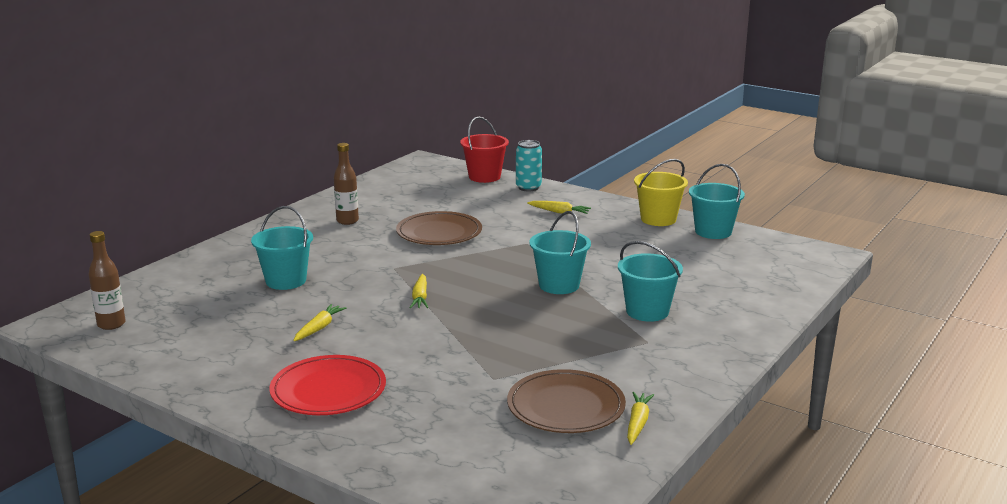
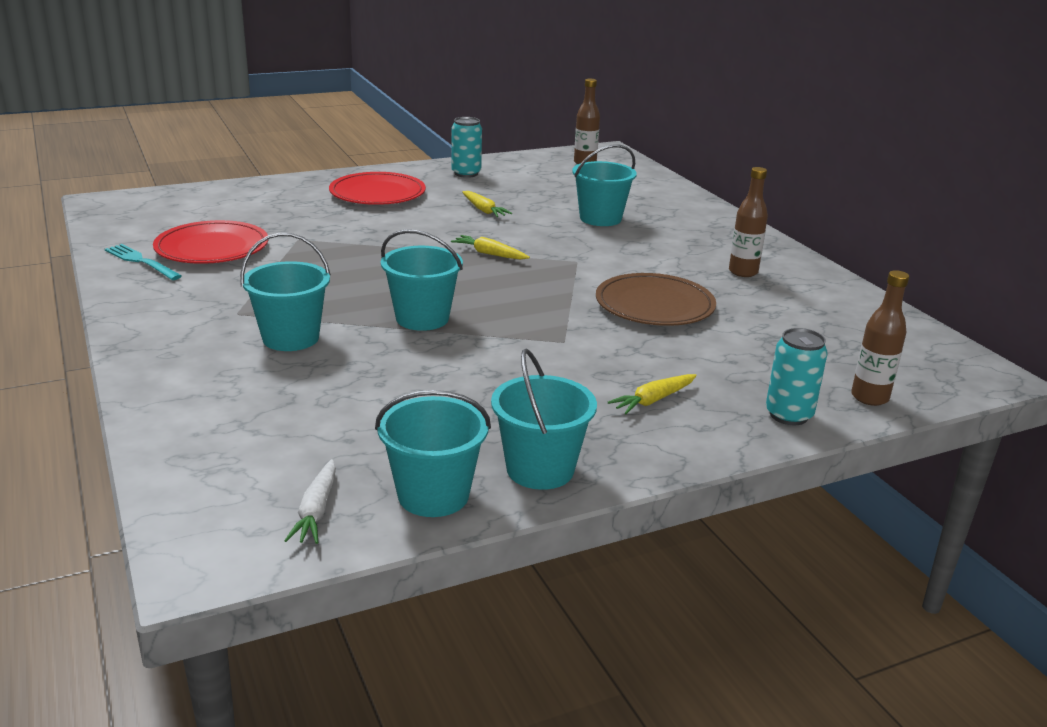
camera: 120 degrees right, 5 degrees up
red bucket [460,116,509,183] -> brown bottle [851,270,909,406]
brown plate [507,369,626,433] -> red plate [153,220,268,264]
yellow carrot [627,392,654,445] -> turquoise fork [105,244,182,280]
yellow bucket [634,159,688,226] -> turquoise bucket [491,348,597,490]
none -> white carrot [284,459,336,544]
none -> turquoise can [451,117,482,178]

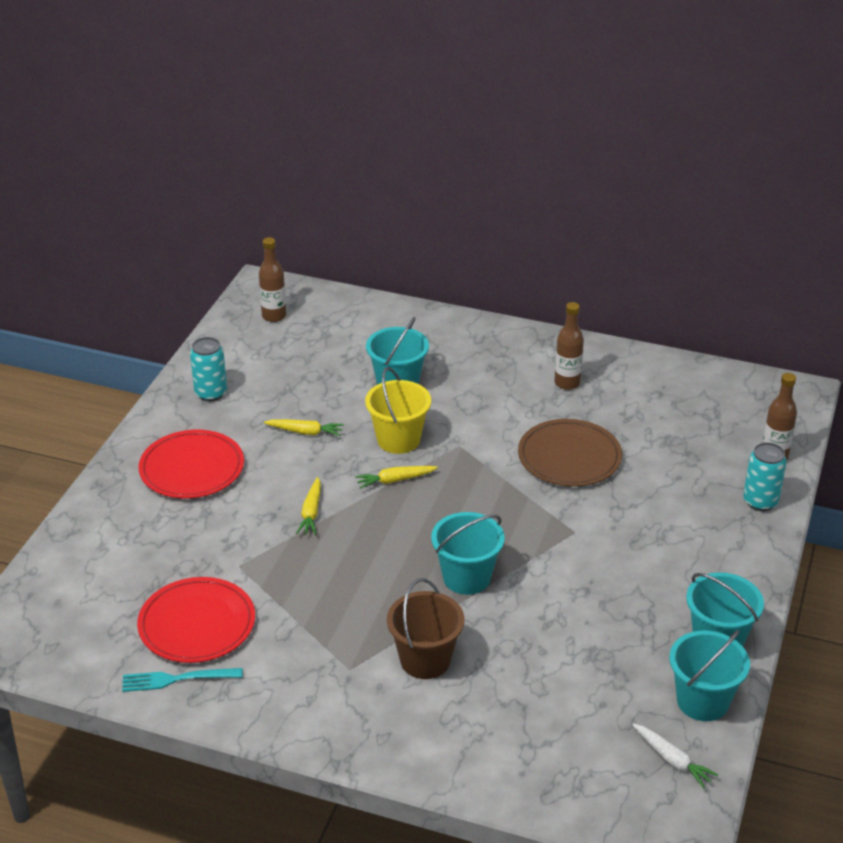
camera: 45 degrees left, 10 degrees up
turquoise bucket [240,233,331,351] -> brown bucket [387,578,464,679]
yellow carrot [608,374,697,414] -> yellow carrot moved to [296,477,321,535]
none -> yellow bucket [365,367,431,454]

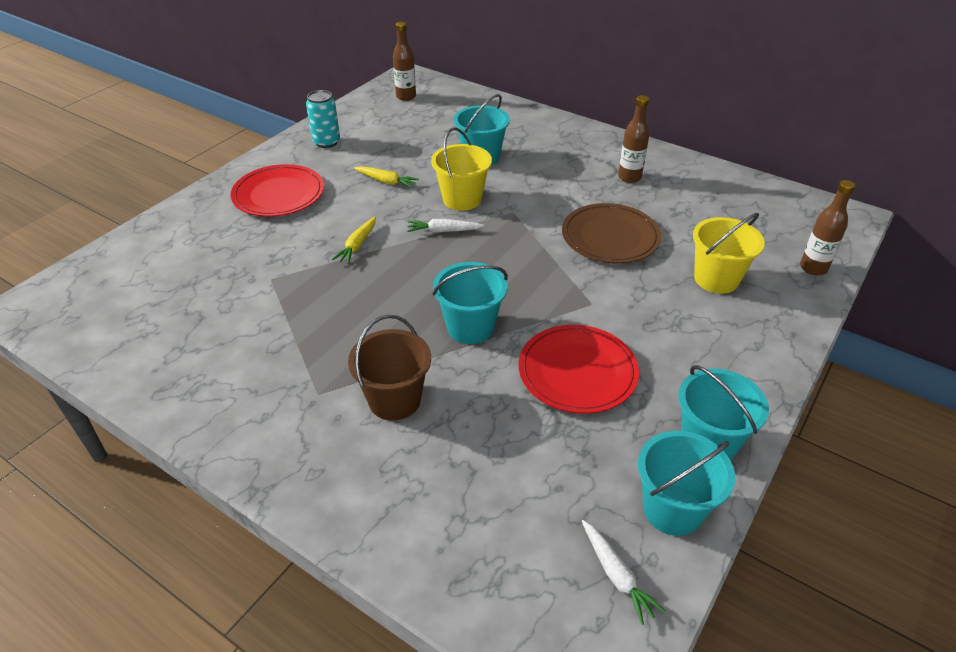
camera: 15 degrees right, 5 degrees up
turquoise fork [122,668,243,692] -> none
red plate [137,577,255,663] -> red plate moved to [519,325,639,414]
yellow carrot [355,466,438,489] -> white carrot [407,219,484,233]
turquoise can [743,442,787,511] -> none
none -> yellow bucket [693,212,765,294]

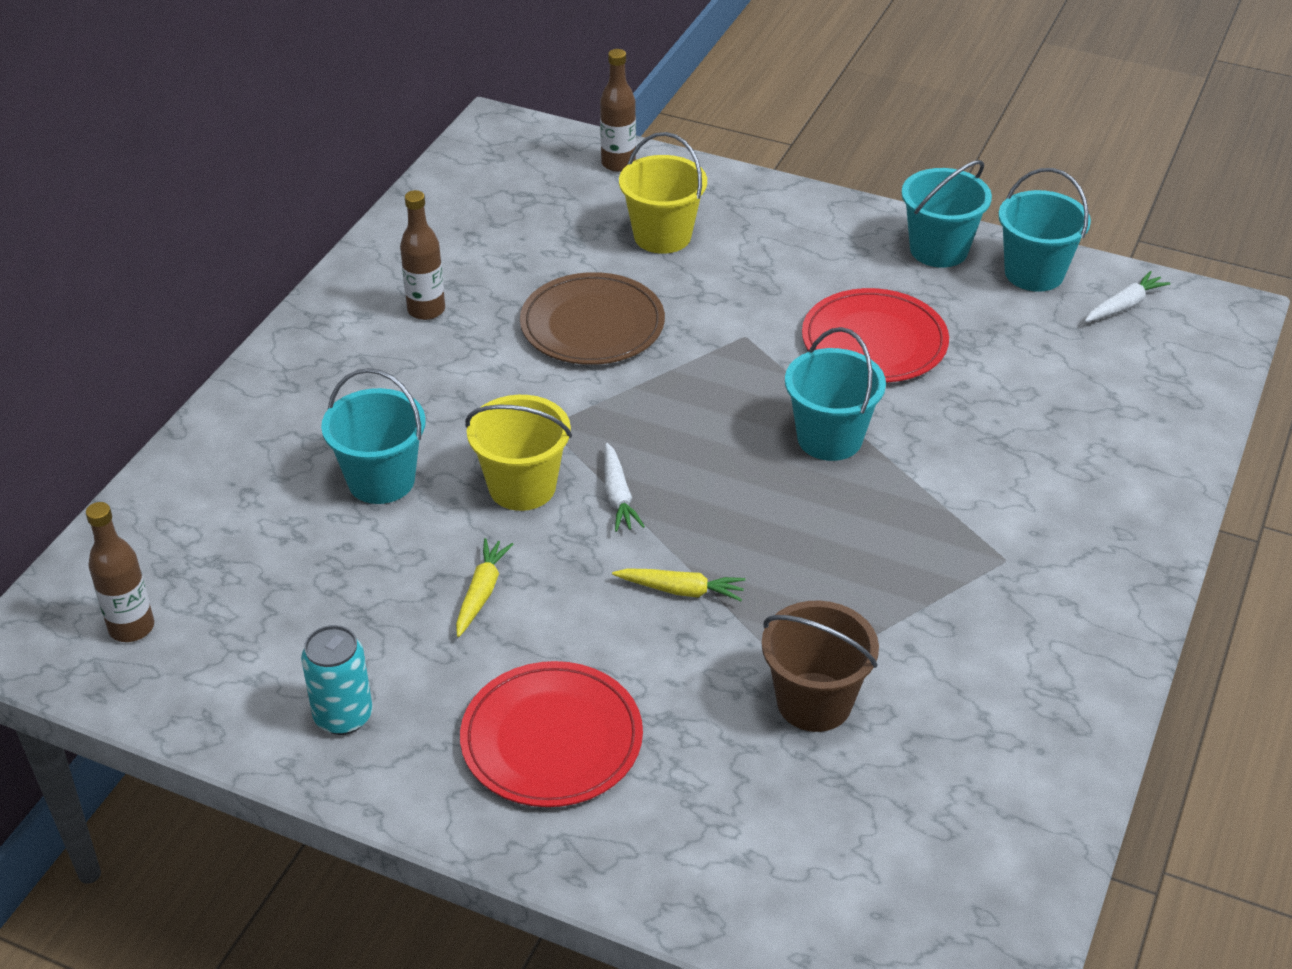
camera: 100 degrees left, 0 degrees up
brown bucket [348,315,431,421] -> brown bucket moved to [762,601,879,732]

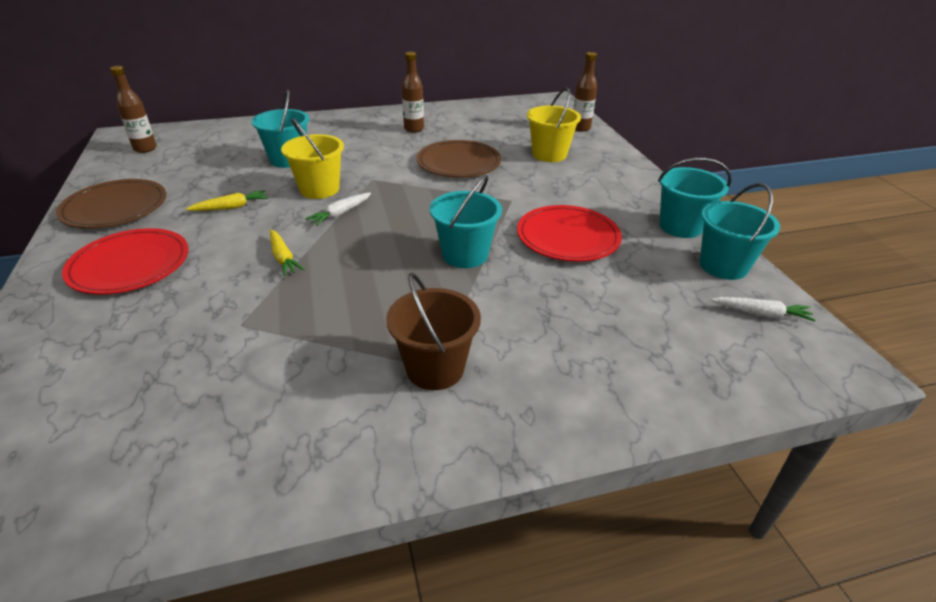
camera: 50 degrees right, 5 degrees down
turquoise can [301,625,373,735] -> brown plate [56,179,166,228]
brown bucket [762,601,879,732] -> brown bucket moved to [386,273,481,390]

